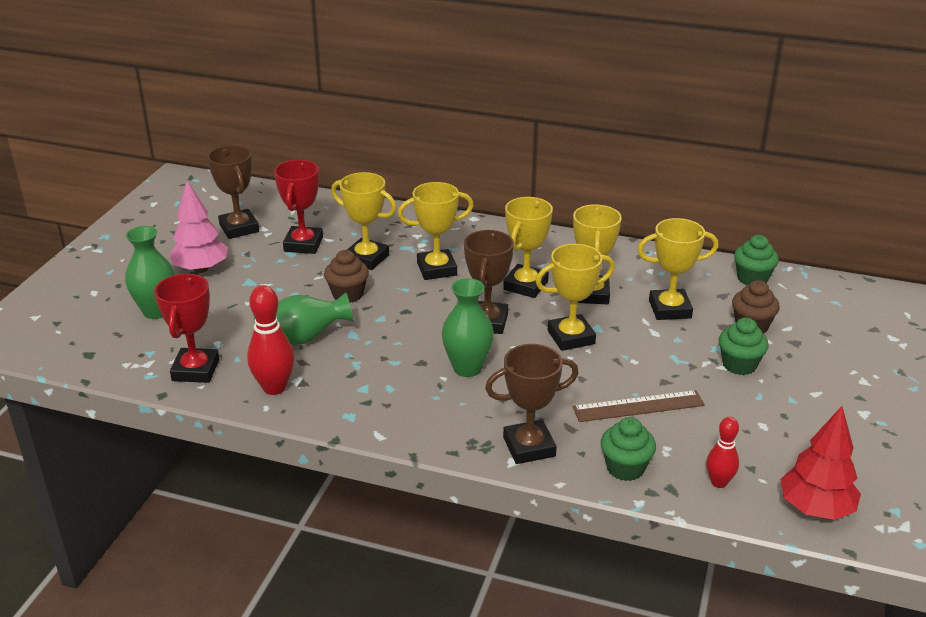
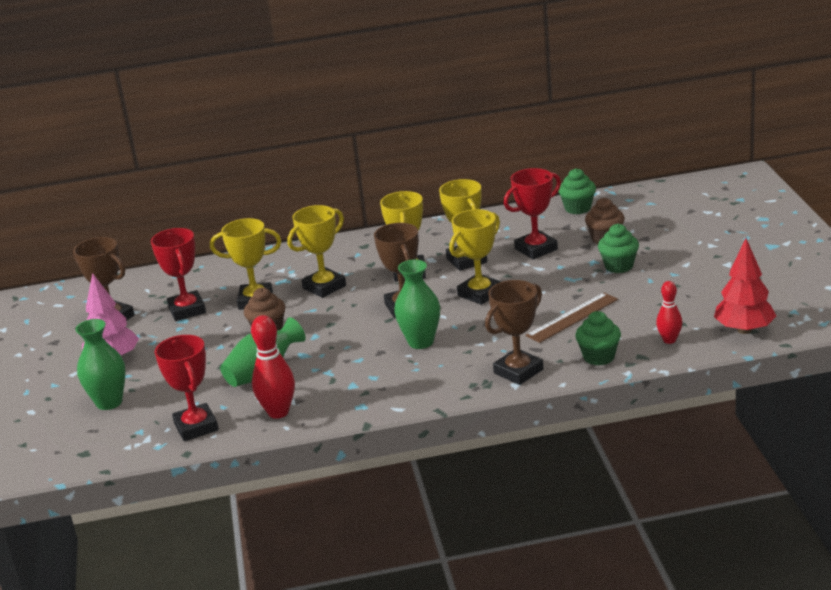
camera: 25 degrees left, 5 degrees down
yellow trophy [637,218,719,320] -> red trophy [504,168,561,260]

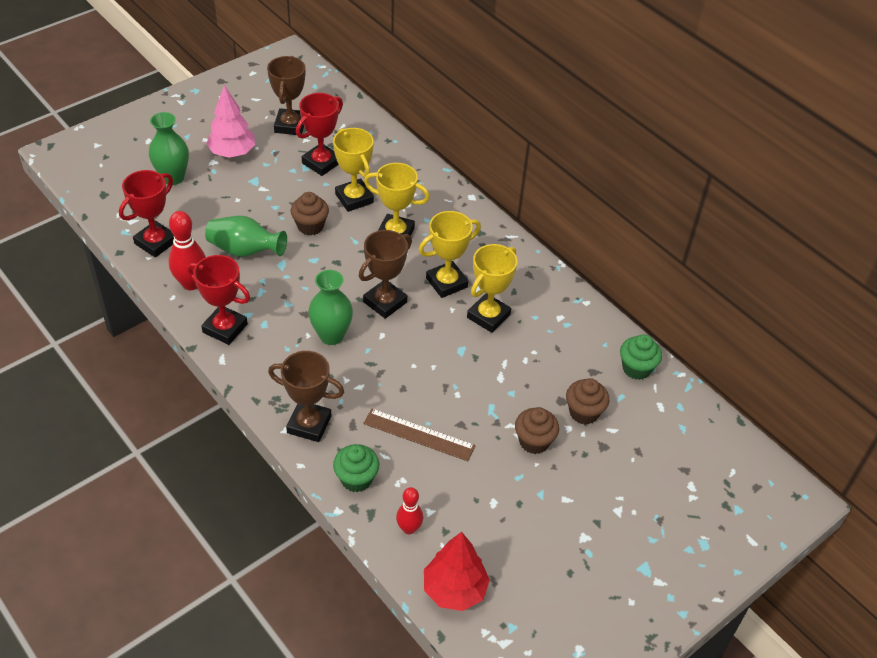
camera: 55 degrees right, 20 degrees up
yellow trophy [449,209,501,305] -> none
red trophy [504,168,561,260] -> red trophy moved to [187,255,250,345]
green cupcake [598,224,639,273] -> brown cupcake [515,407,559,454]

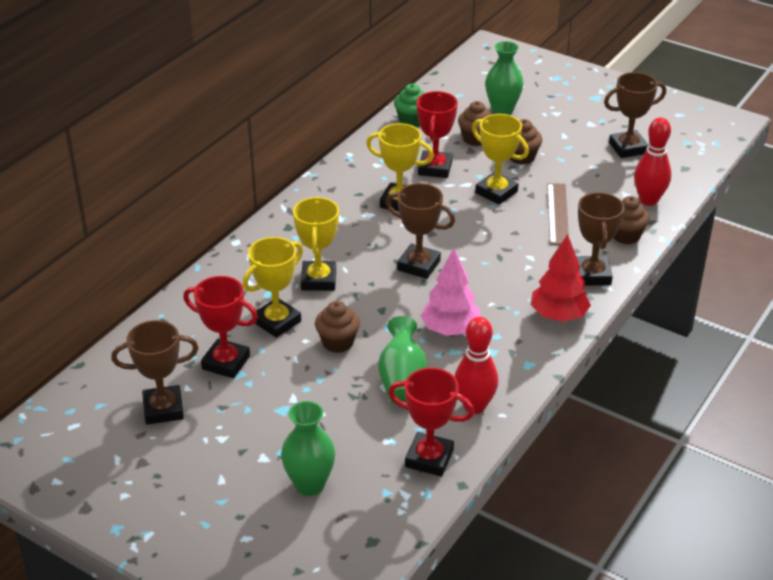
camera: 105 degrees left, 10 degrees down
red trophy [187,255,250,345] -> red trophy moved to [416,91,458,178]
pink tree [206,85,256,158] -> pink tree moved to [420,248,480,336]
green vase [308,270,353,345] -> green vase moved to [485,41,523,115]
green cupcake [333,444,379,492] -> brown cupcake [613,196,650,244]
red bowling pin [396,487,423,534] -> red bowling pin [634,117,671,206], size x1.61
yellow trophy [419,211,481,298] -> yellow trophy moved to [472,114,529,205]
red tree [424,532,490,611] -> red tree moved to [531,234,591,322]
none -> brown trophy [604,72,666,158]

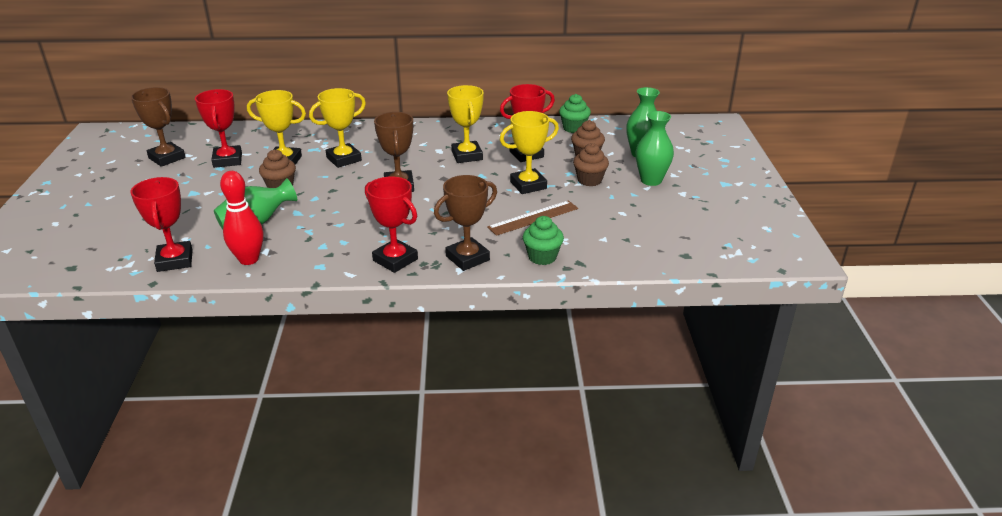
camera: 55 degrees right, 5 degrees down
green vase [281,401,335,496] -> green vase moved to [636,111,674,186]
pink tree [420,248,480,336] -> none
yellow trophy [472,114,529,205] -> yellow trophy turned 60 degrees clockwise [500,111,559,194]
red tree [531,234,591,322] -> red trophy [365,176,418,273]
brown trophy [604,72,666,158] -> none
brown cupcake [613,196,650,244] -> green cupcake [523,216,564,265]
red bowling pin [634,117,671,206] -> none

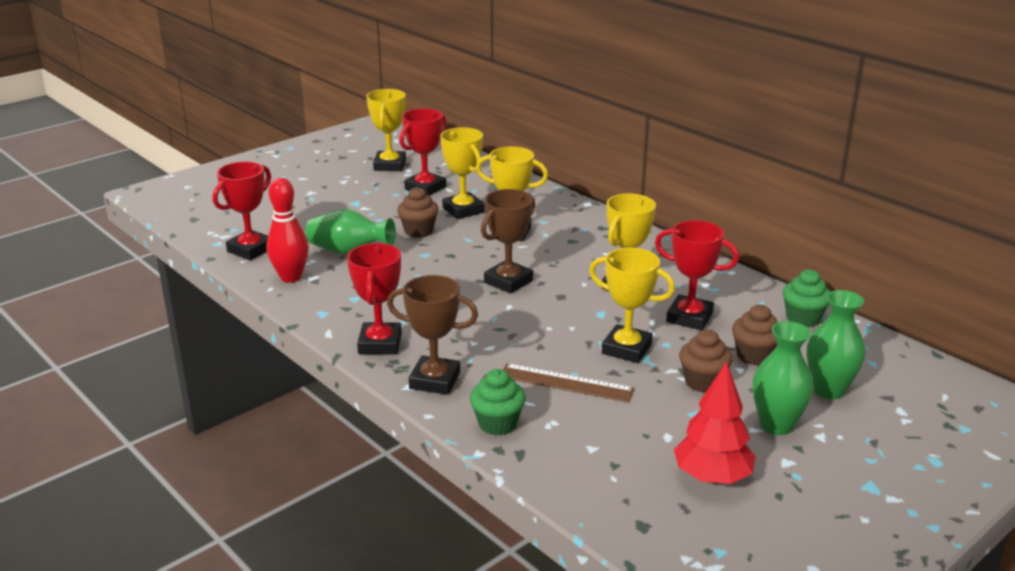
camera: 50 degrees right, 5 degrees down
brown trophy [131,87,186,167] -> yellow trophy [366,89,406,171]
none -> red tree [674,361,756,484]

